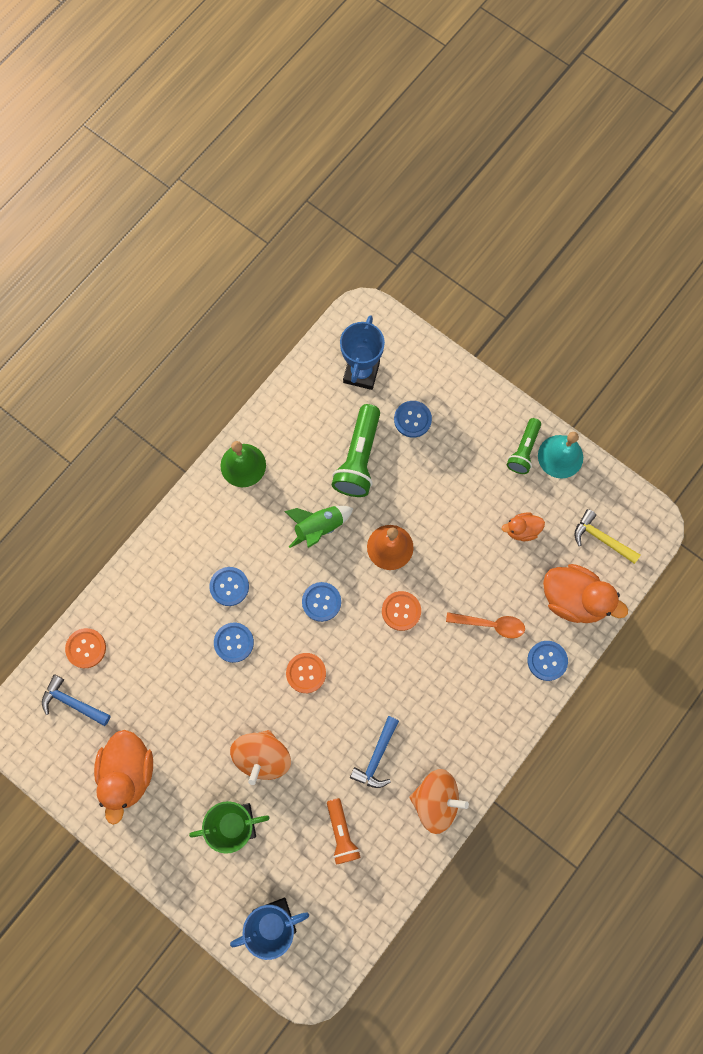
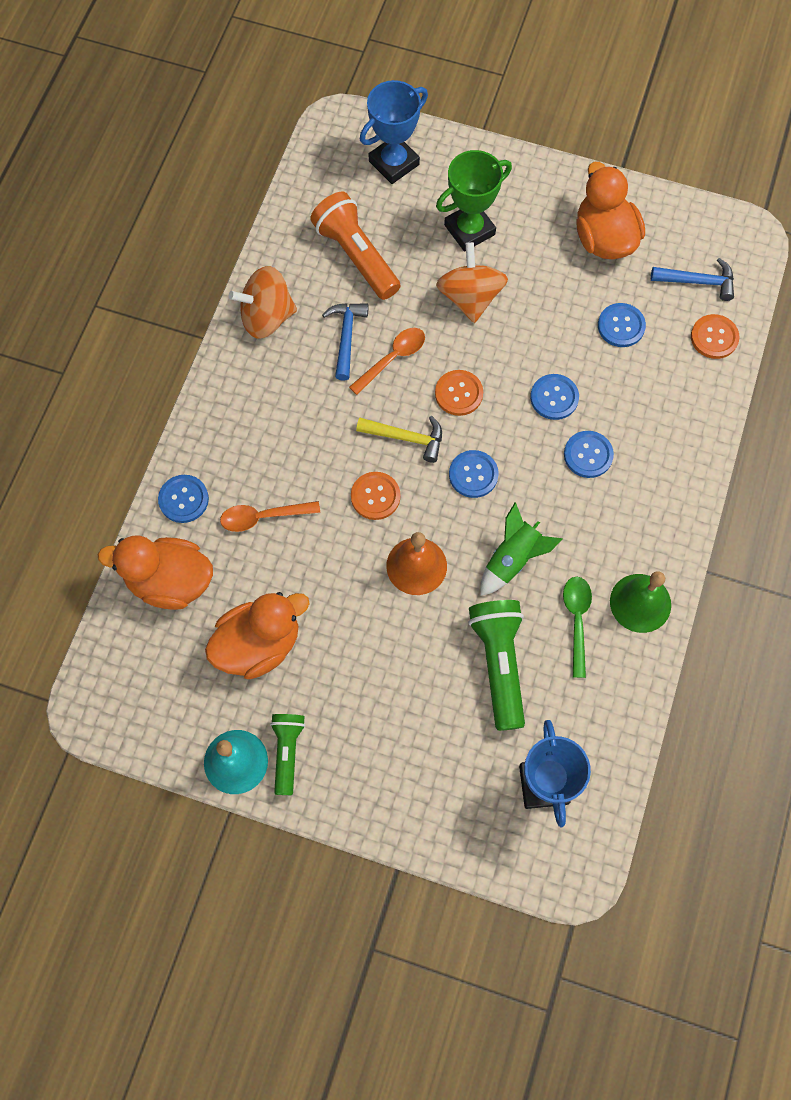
camera: 160 degrees right, 5 degrees down
orange flashlight [327,798,361,865] -> orange flashlight [310,191,401,300], size x1.62
blue button [394,401,432,438] -> blue button moved to [598,303,646,347]
orange duck [502,512,545,541] -> orange duck [205,592,310,679], size x1.89
yellow hammer [574,509,640,564] -> yellow hammer moved to [356,416,442,463]
none -> orange spoon [349,328,425,395]
none -> green spoon [563,577,592,678]

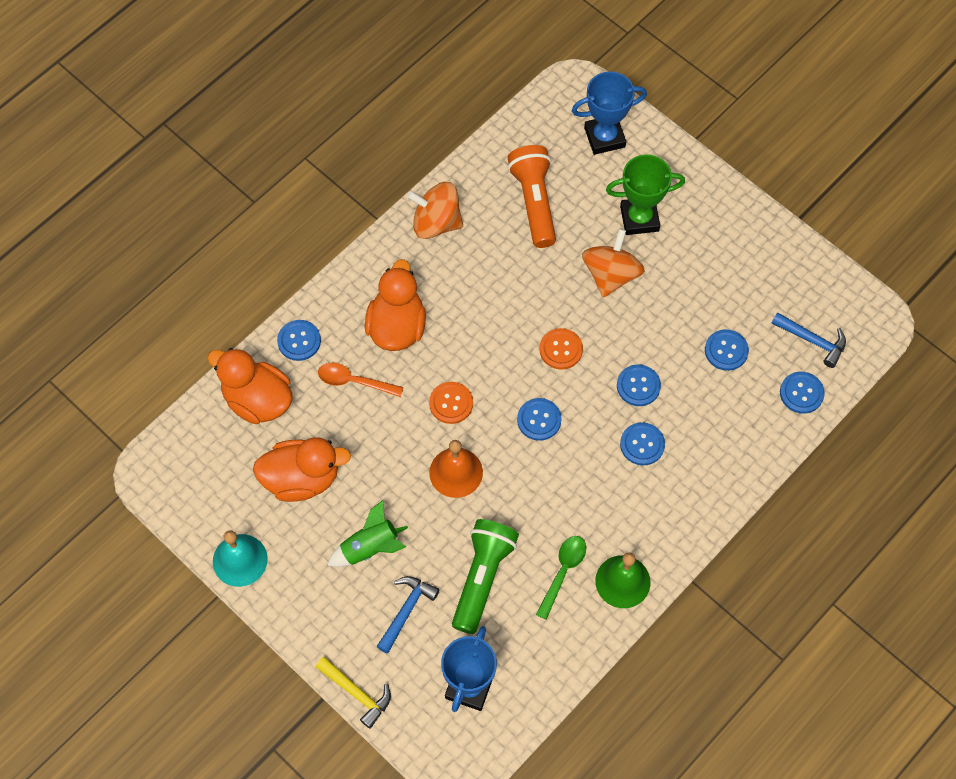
camera: 25 degrees right, 5 degrees down
green flashlight [270,714,305,795] -> none
blue hammer [322,303,369,381] -> blue hammer moved to [376,576,439,654]
orange spoon [349,328,425,395] -> none
yellow hammer [356,416,442,463] -> yellow hammer moved to [316,657,391,729]
green rocket [480,503,563,596] -> green rocket moved to [327,500,408,567]
orange duck [576,162,645,259] -> orange duck moved to [365,259,426,351]
orange button [691,314,739,359] -> blue button [780,372,825,414]

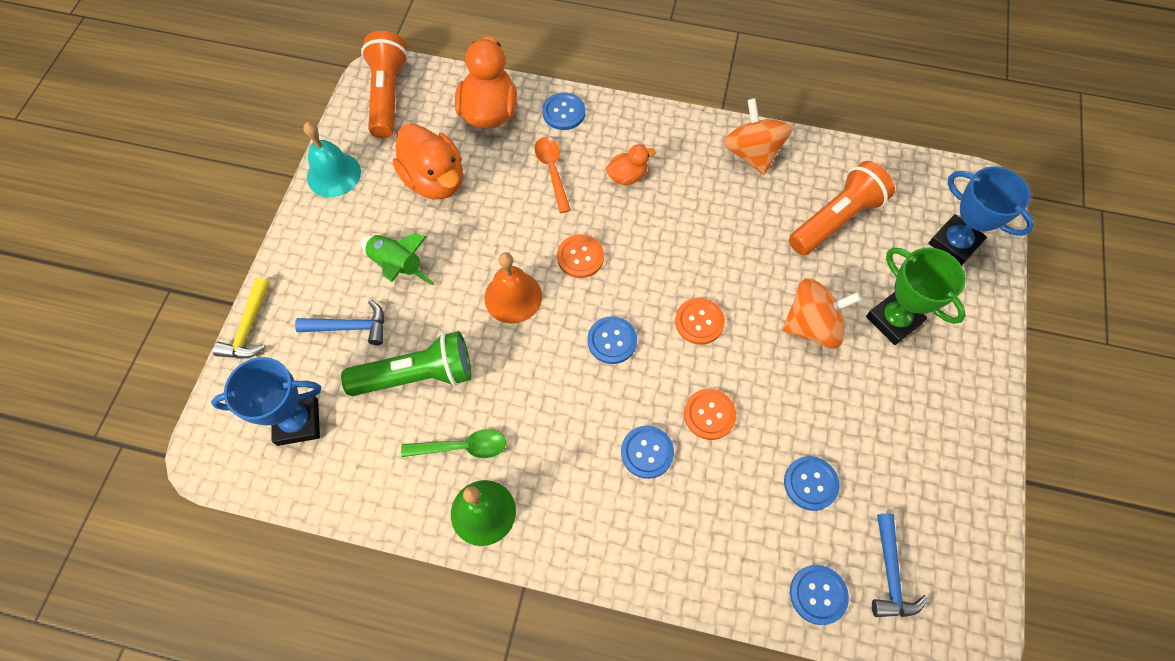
camera: 60 degrees right, 0 degrees up
orange duck [365,259,426,351] -> orange duck [606,144,656,185], size x0.53
blue button [617,364,661,406] -> orange button [684,389,737,440]
none -> orange flashlight [361,31,408,138]

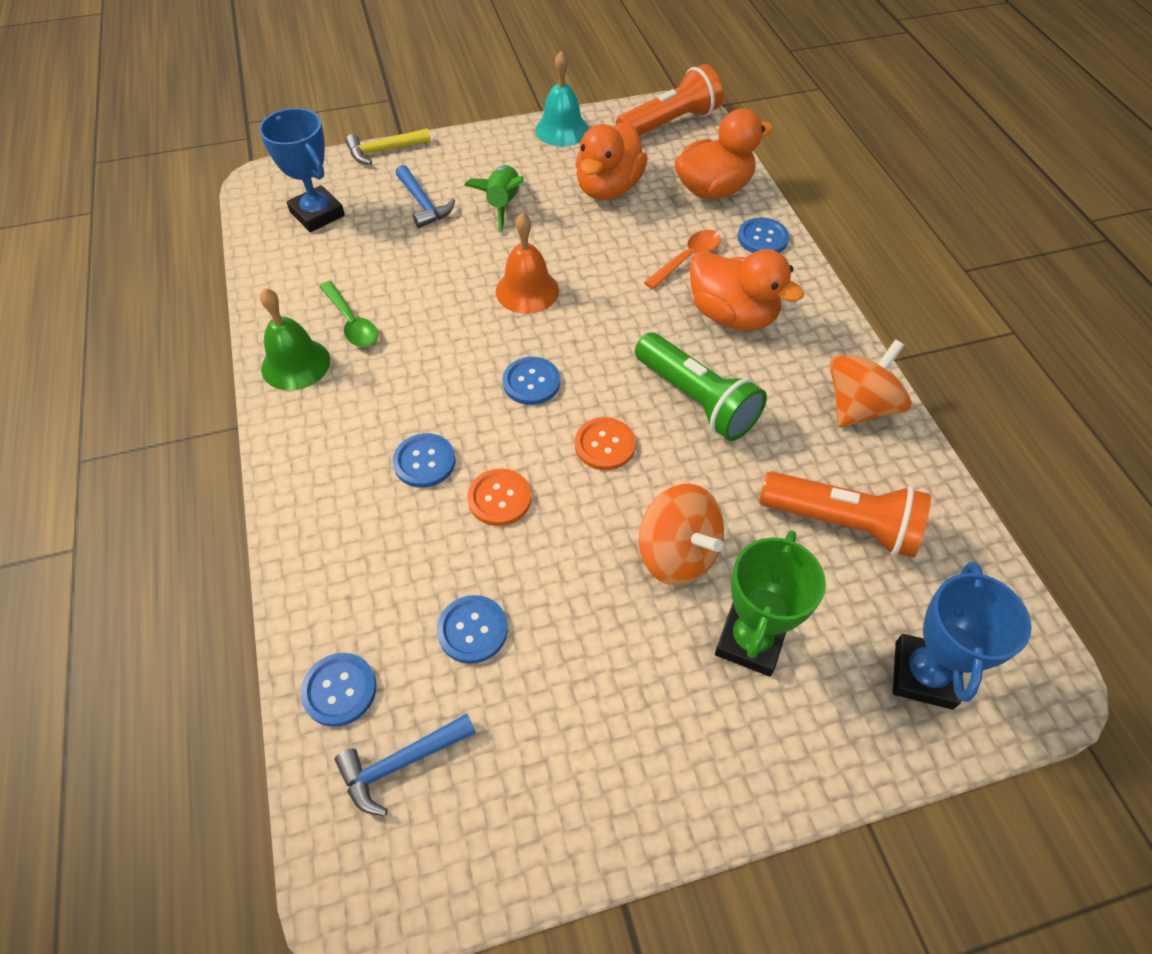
camera: 60 degrees right, 10 degrees down
green flashlight [341,331,471,396] -> green flashlight moved to [635,332,767,441]
orange button [557,234,604,278] -> none
orange duck [606,144,656,185] -> orange duck [690,249,804,330], size x1.89

